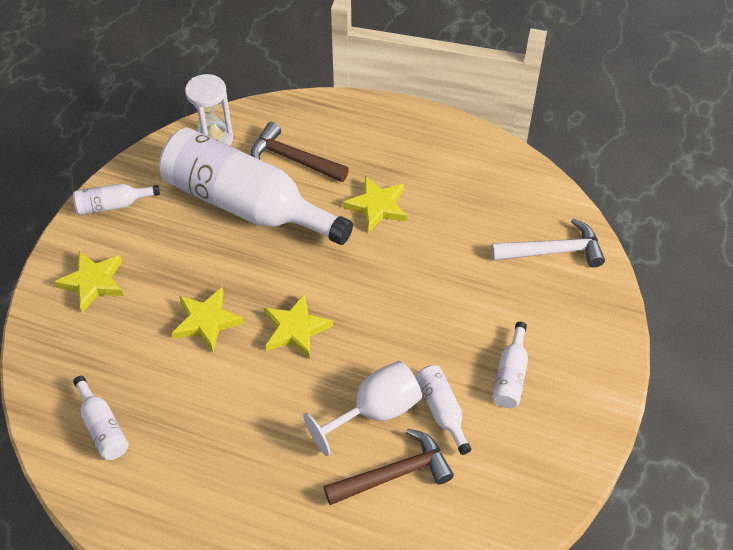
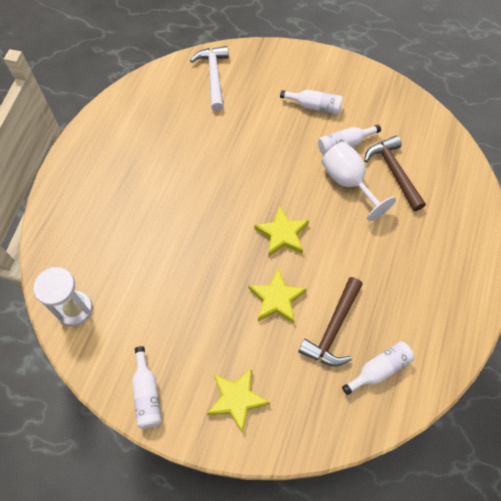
camera: 90 degrees left, 10 degrees up
white bottle [159,127,353,245] -> none
brown hammer [251,122,349,182] -> brown hammer moved to [298,277,363,367]
yellow star [343,176,407,233] -> none

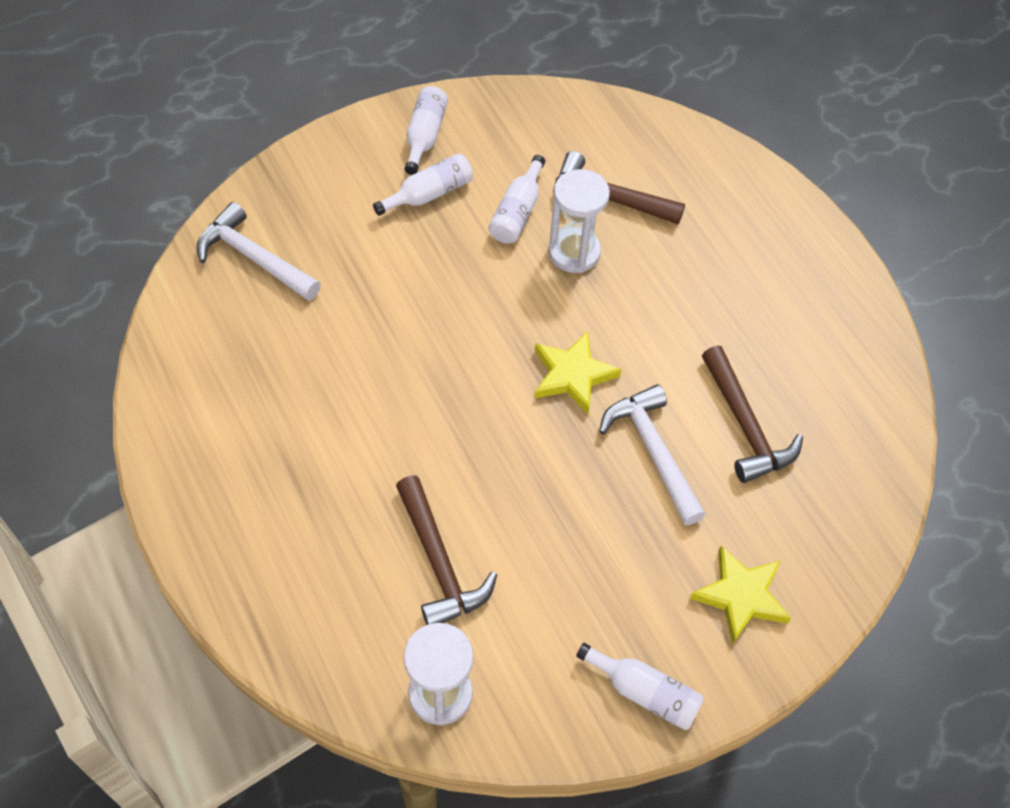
camera: 50 degrees left, 5 degrees down
yellow star [249,268,307,323] -> white hammer [599,384,706,525]
white goblet [322,142,396,221] -> white hourglass [548,169,610,273]
white bottle [342,341,414,395] -> white bottle moved to [405,86,448,175]
none -> brown hammer [396,475,497,625]

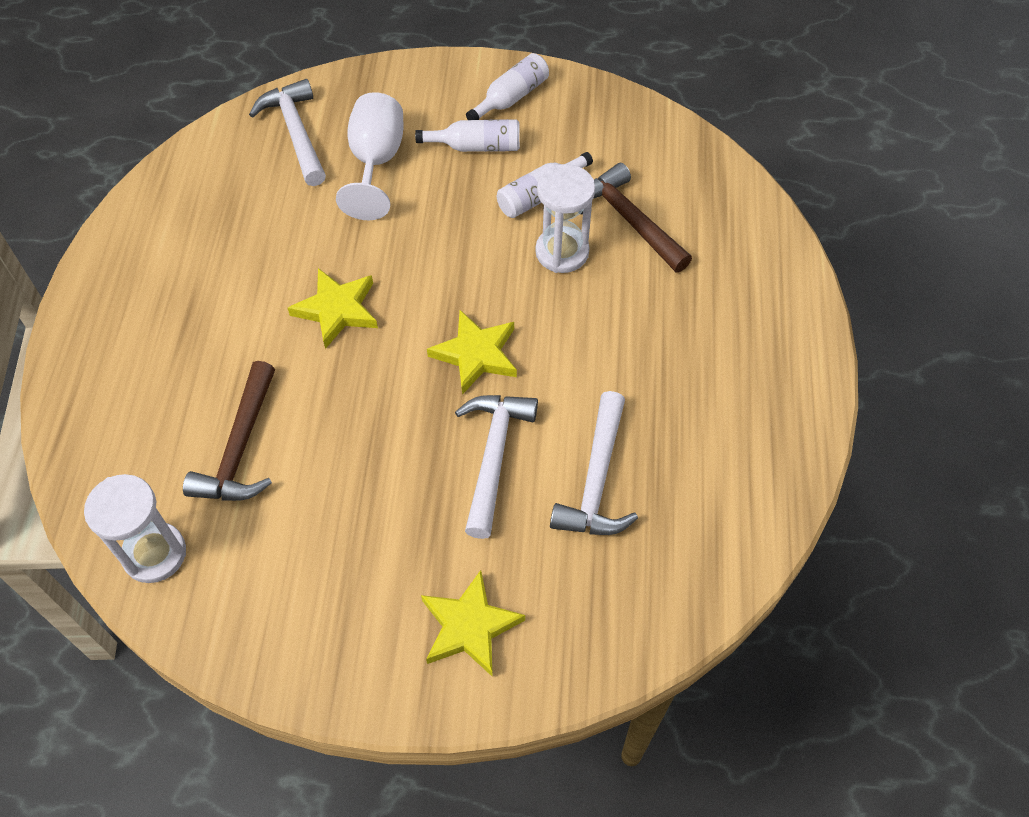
camera: 35 degrees right, 0 degrees up
white bottle [576,643,704,730] -> none
brown hammer [702,345,803,483] -> white hammer [550,391,638,535]
none -> yellow star [288,268,378,349]
none -> white goblet [336,92,403,220]

